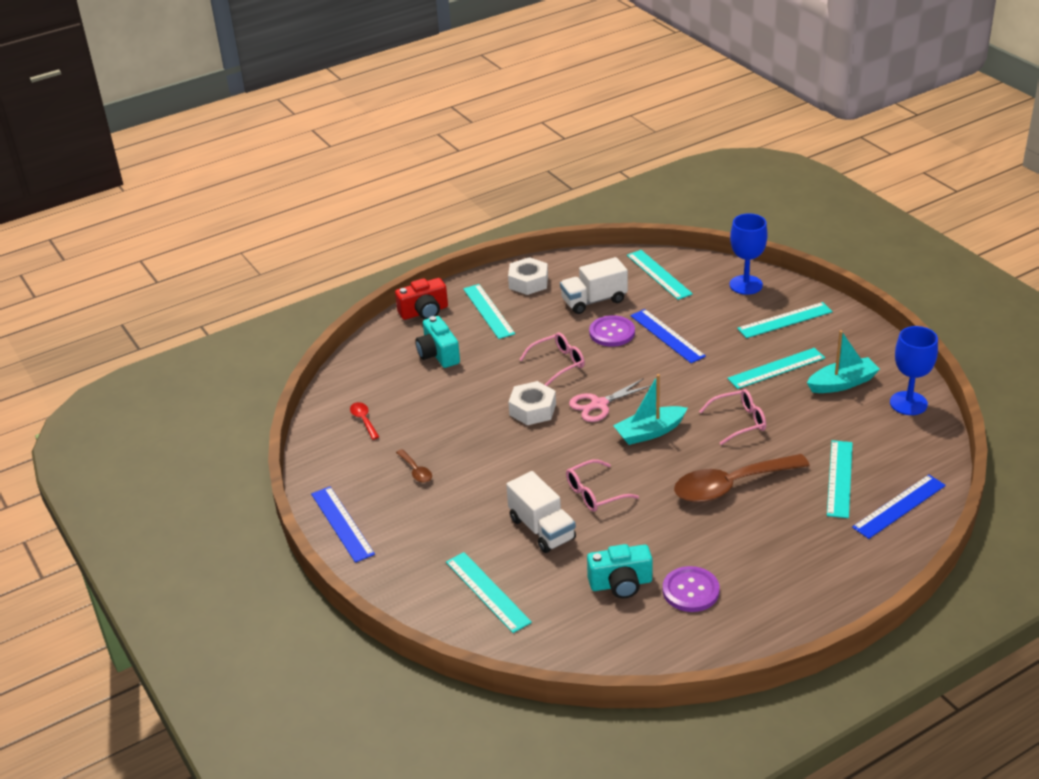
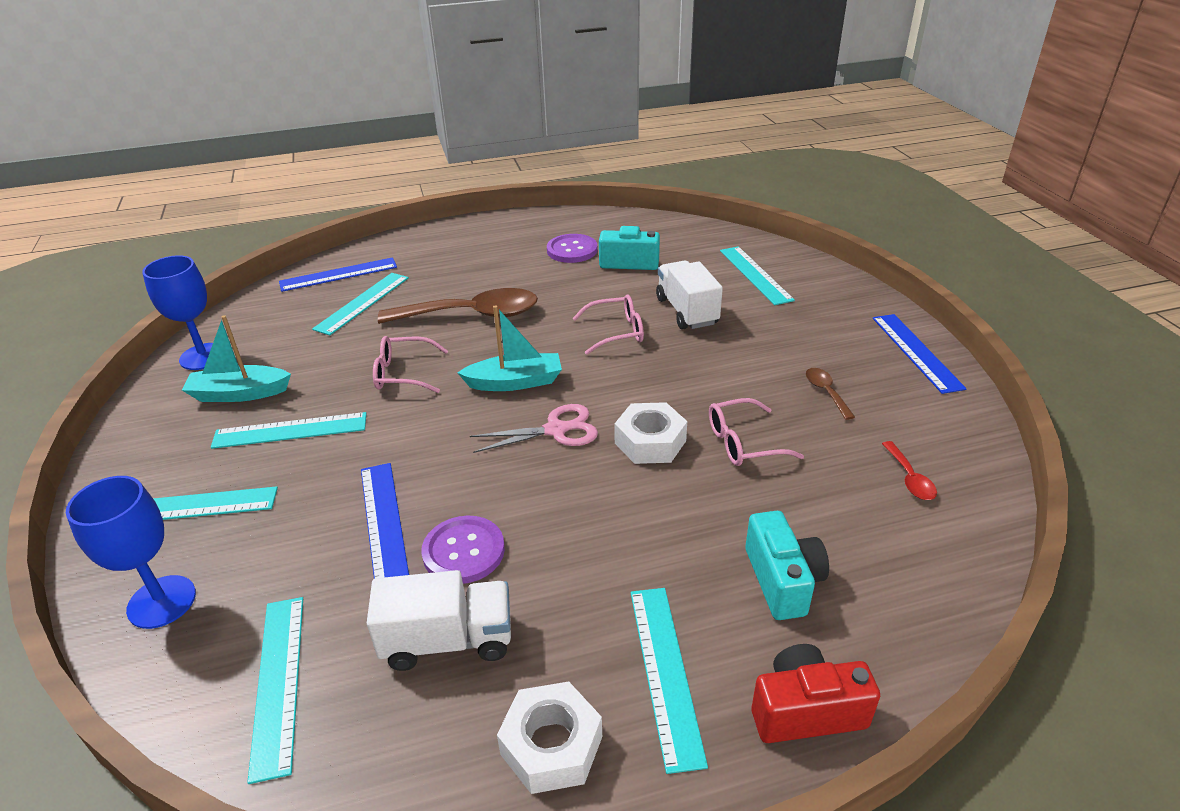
camera: 165 degrees left, 0 degrees up
pink glasses [519,332,585,386] -> pink glasses moved to [709,398,804,466]

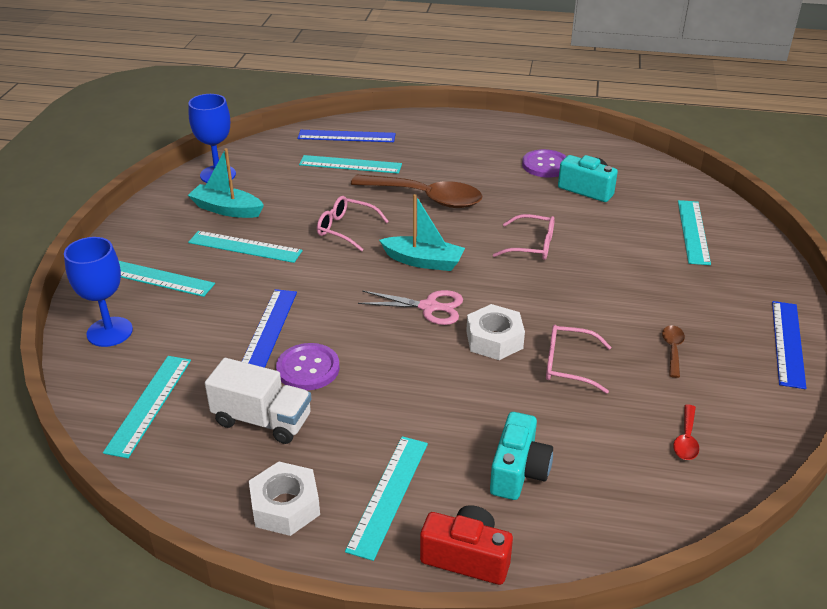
camera: 25 degrees right, 0 degrees up
turquoise ruler [312,273,409,335] -> turquoise ruler turned 45 degrees clockwise [299,155,402,174]
white truck [656,261,723,329] -> none

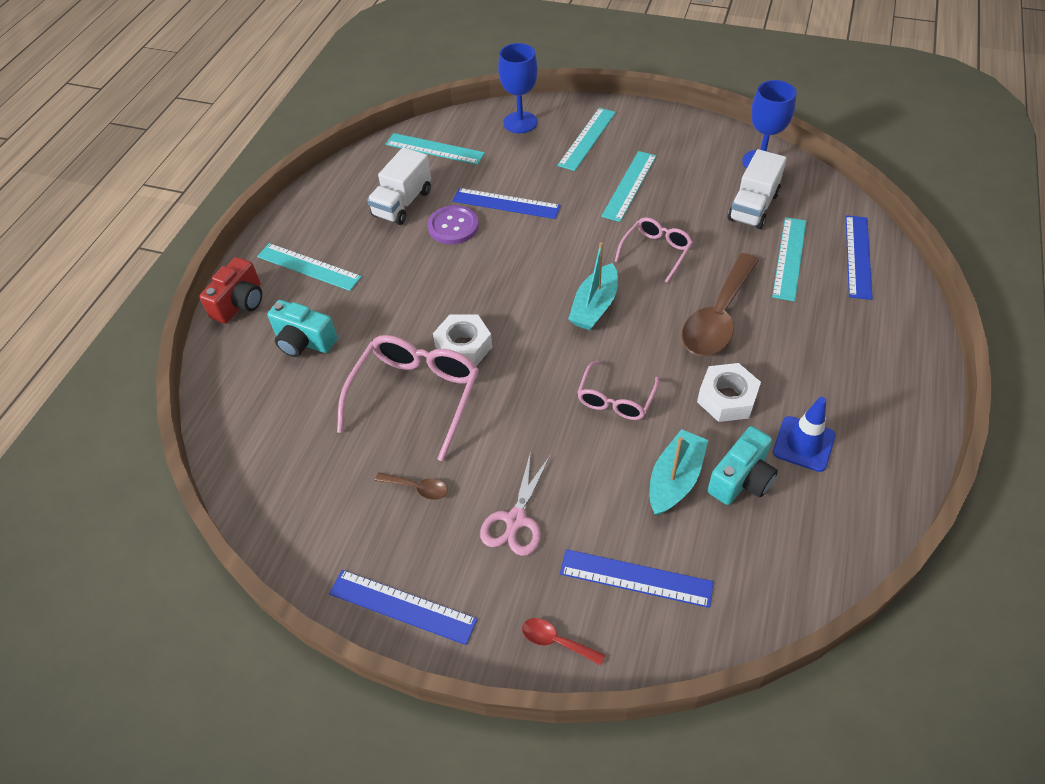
camera: 100 degrees right, 15 degrees up
turquoise boat [188,148,264,218] -> turquoise boat moved to [650,429,708,515]
white nut [249,461,320,536] -> white nut moved to [697,363,761,422]
pink scissors [358,290,463,325] -> pink scissors moved to [480,451,550,556]
purple button [522,149,567,178] -> blue traffic cone [773,397,836,472]
pink glasses [546,325,611,394] -> pink glasses [337,335,479,461], size x1.70
red spoon [673,404,699,460] -> red spoon moved to [522,618,605,665]
turquoise ruler [678,200,711,265] -> blue ruler [560,549,714,608]
none -> white truck [728,149,787,229]

